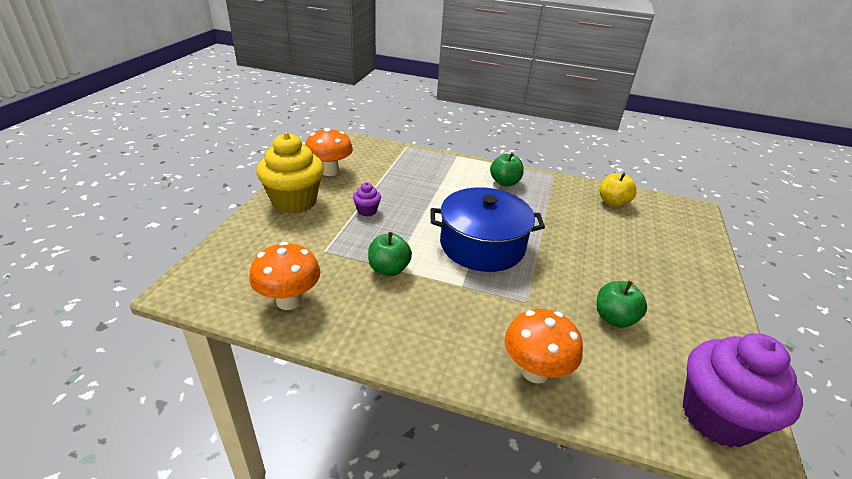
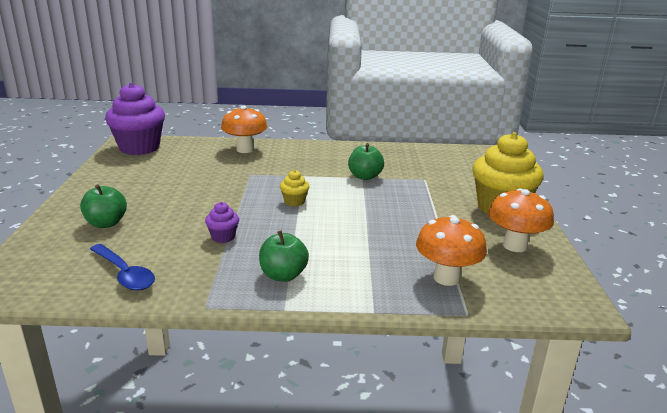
camera: 165 degrees right, 10 degrees down
orange mushroom [249,242,320,310] -> orange mushroom moved to [416,215,487,286]
purple cupcake [353,182,381,216] -> purple cupcake moved to [205,202,239,243]
blue pot [430,187,545,272] -> yellow cupcake [280,170,309,207]
green apple [597,281,647,328] -> green apple moved to [80,184,127,228]
yellow apple [600,173,637,207] -> blue spoon [90,244,155,291]

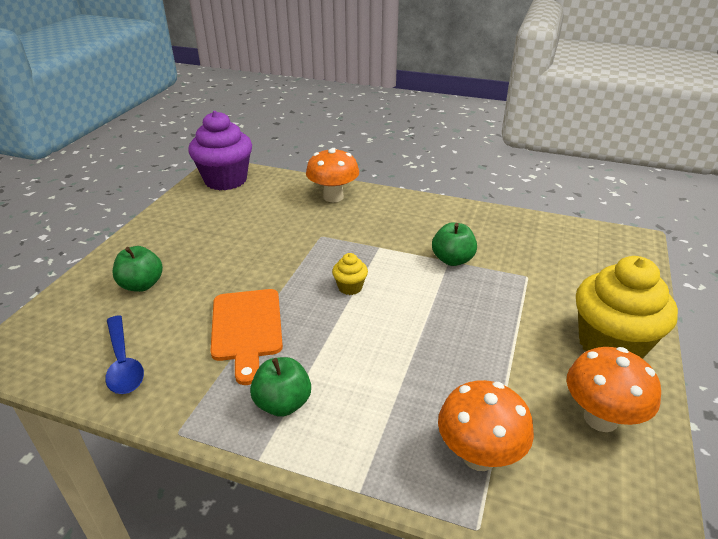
camera: 20 degrees right, 10 degrees up
purple cupcake [205,202,239,243] -> orange cutting board [210,289,283,385]

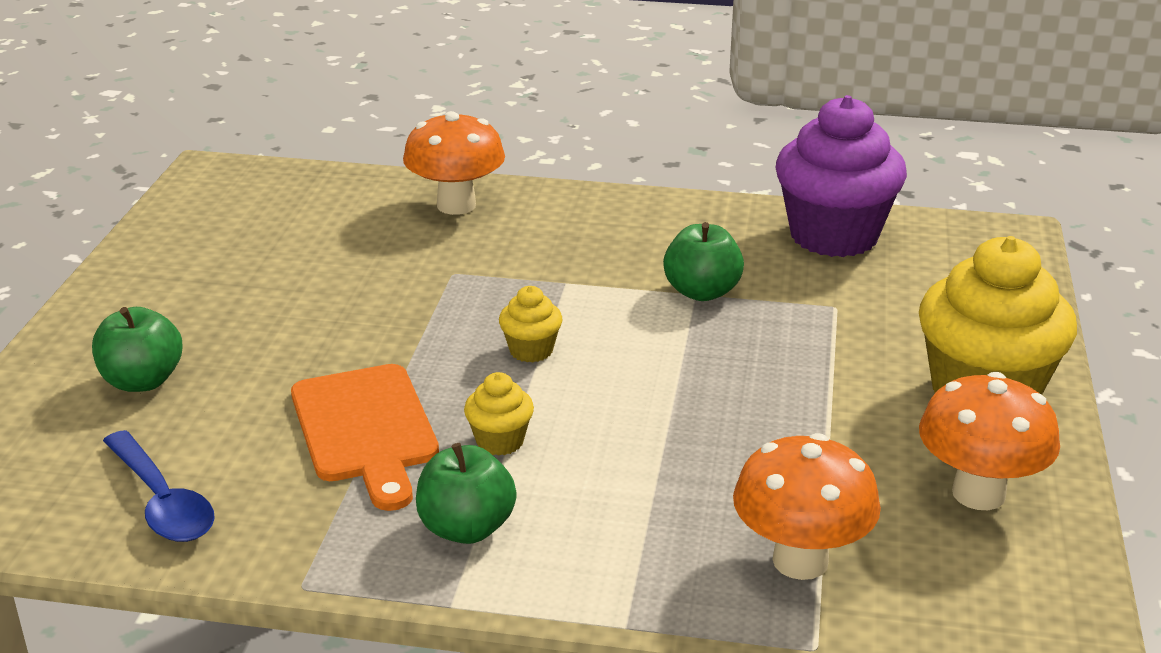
camera: 10 degrees left, 5 degrees down
purple cupcake [188,111,252,190] -> purple cupcake moved to [776,95,907,257]
none -> yellow cupcake [464,372,534,456]

